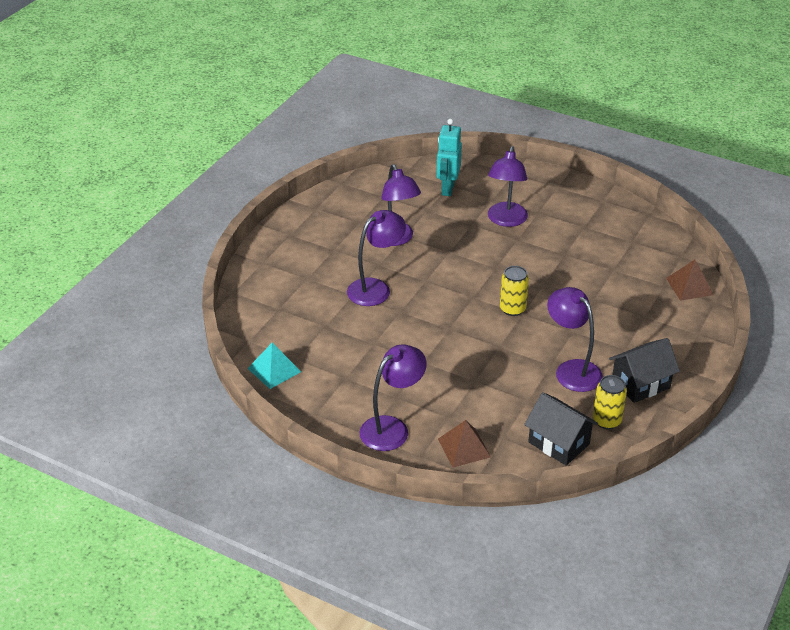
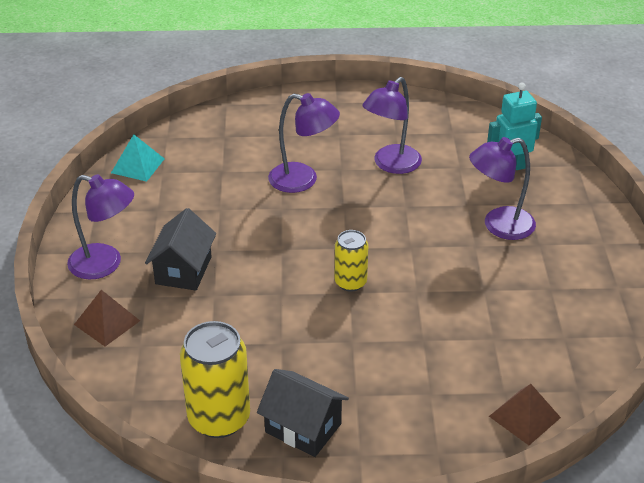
camera: 60 degrees right, 0 degrees up
black house [524,392,598,466] -> black house moved to [145,208,216,291]
purple lamp [547,287,603,392] -> none
yellow can [593,375,627,429] -> yellow can [180,321,250,438], size x1.70

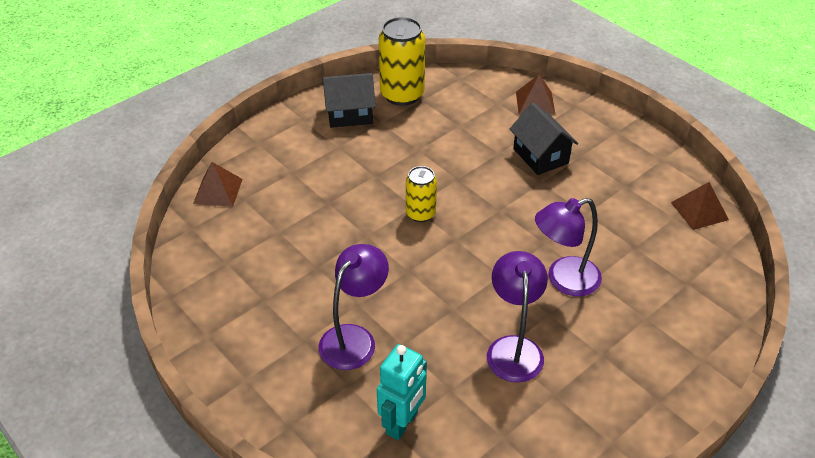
camera: 140 degrees right, 5 degrees up
purple lamp [67,174,134,279] -> none
turquoise pyramid [111,134,165,182] -> brown pyramid [671,182,729,230]

